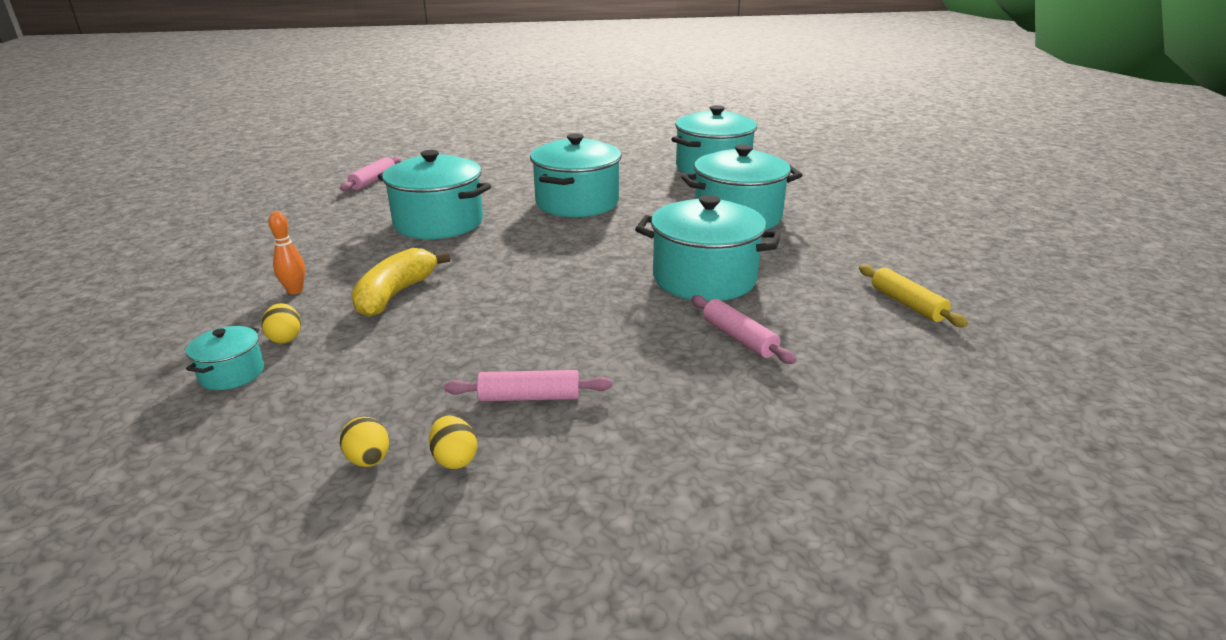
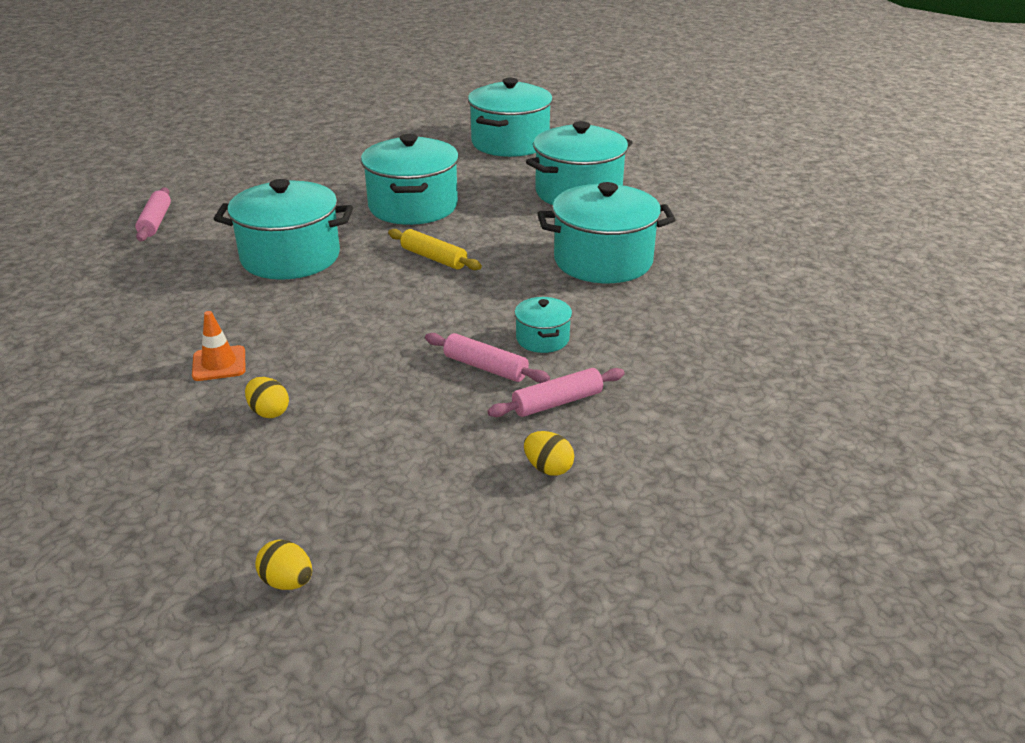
camera: 25 degrees left, 5 degrees up
turquoise pot [186,326,264,390] -> turquoise pot moved to [514,297,572,353]
orange bowling pin [268,212,305,294] -> orange traffic cone [192,311,245,381]
yellow egg [340,417,389,467] -> yellow egg moved to [255,540,312,590]
yellow banana [351,248,450,317] -> none
pink rolling pin [692,295,796,364] -> pink rolling pin moved to [425,333,550,383]
yellow rolling pin [859,264,968,327] -> yellow rolling pin moved to [388,229,482,270]

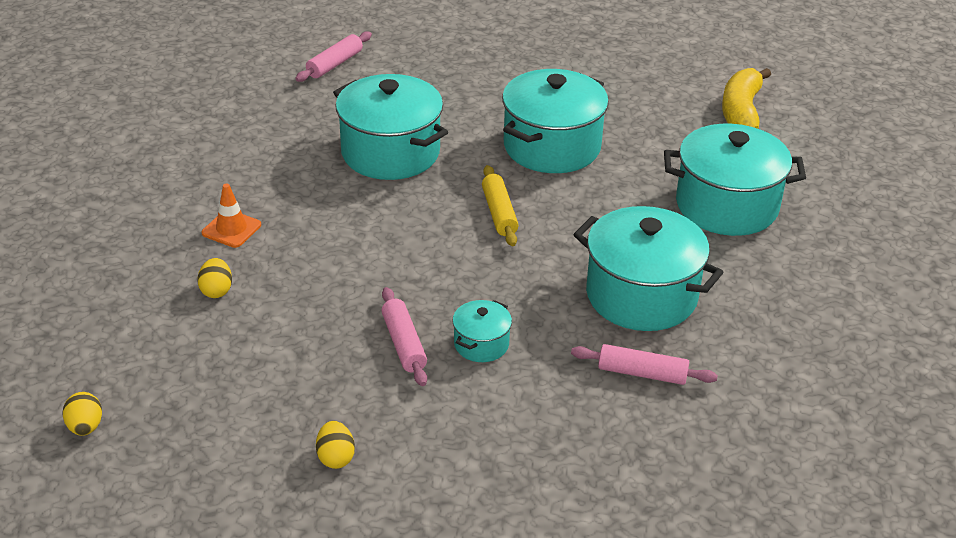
camera: 40 degrees right, 5 degrees up
turquoise pot [468,78,553,157] -> yellow banana [722,68,771,129]
pink rolling pin [487,368,625,417] -> pink rolling pin moved to [571,344,718,385]

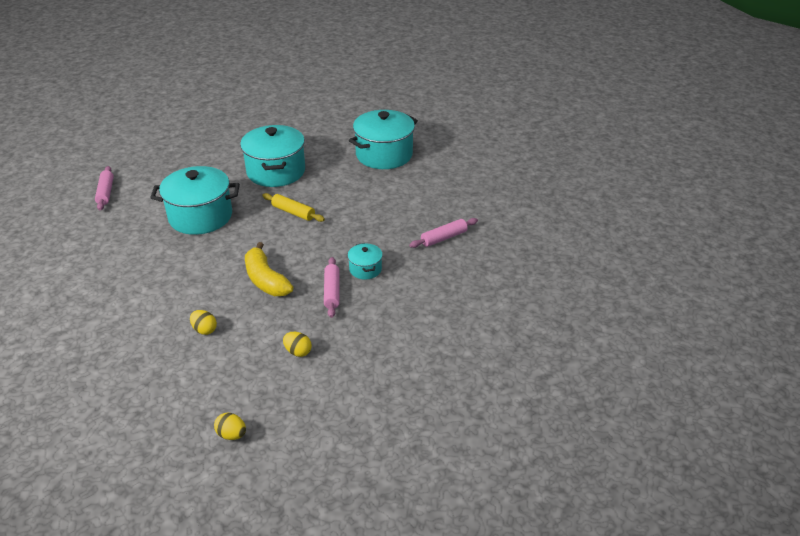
camera: 45 degrees left, 0 degrees up
orange traffic cone [202,184,261,248] -> none
yellow egg [316,421,355,469] -> yellow egg moved to [283,332,312,357]
pink rolling pin [382,287,427,386] -> pink rolling pin turned 60 degrees clockwise [324,257,339,318]
turquoise pot [573,206,723,331] -> none
yellow banana [722,68,771,129] -> yellow banana moved to [245,242,293,296]

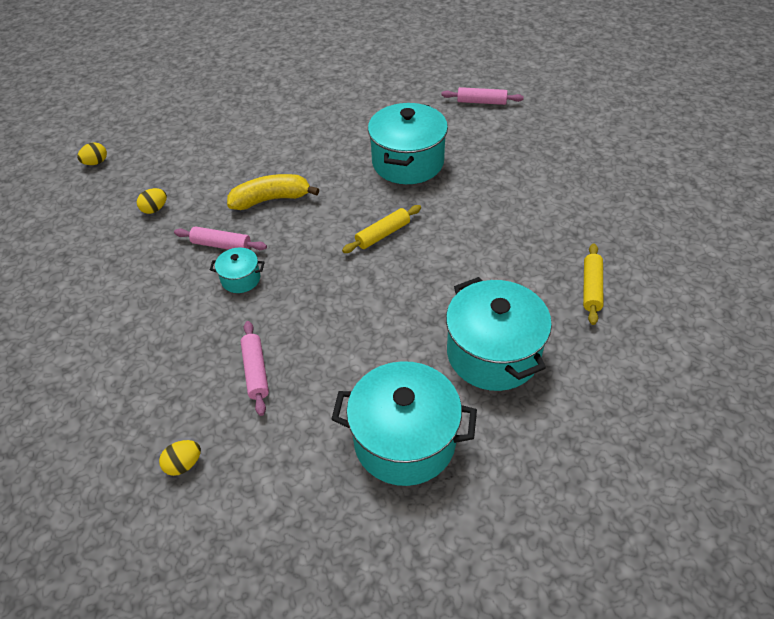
camera: 110 degrees right, 10 degrees up
yellow egg [190,310,217,335] -> yellow egg moved to [159,440,201,476]
turquoise pot [240,125,305,187] -> turquoise pot moved to [331,361,477,486]
none -> yellow rolling pin [583,243,603,325]

